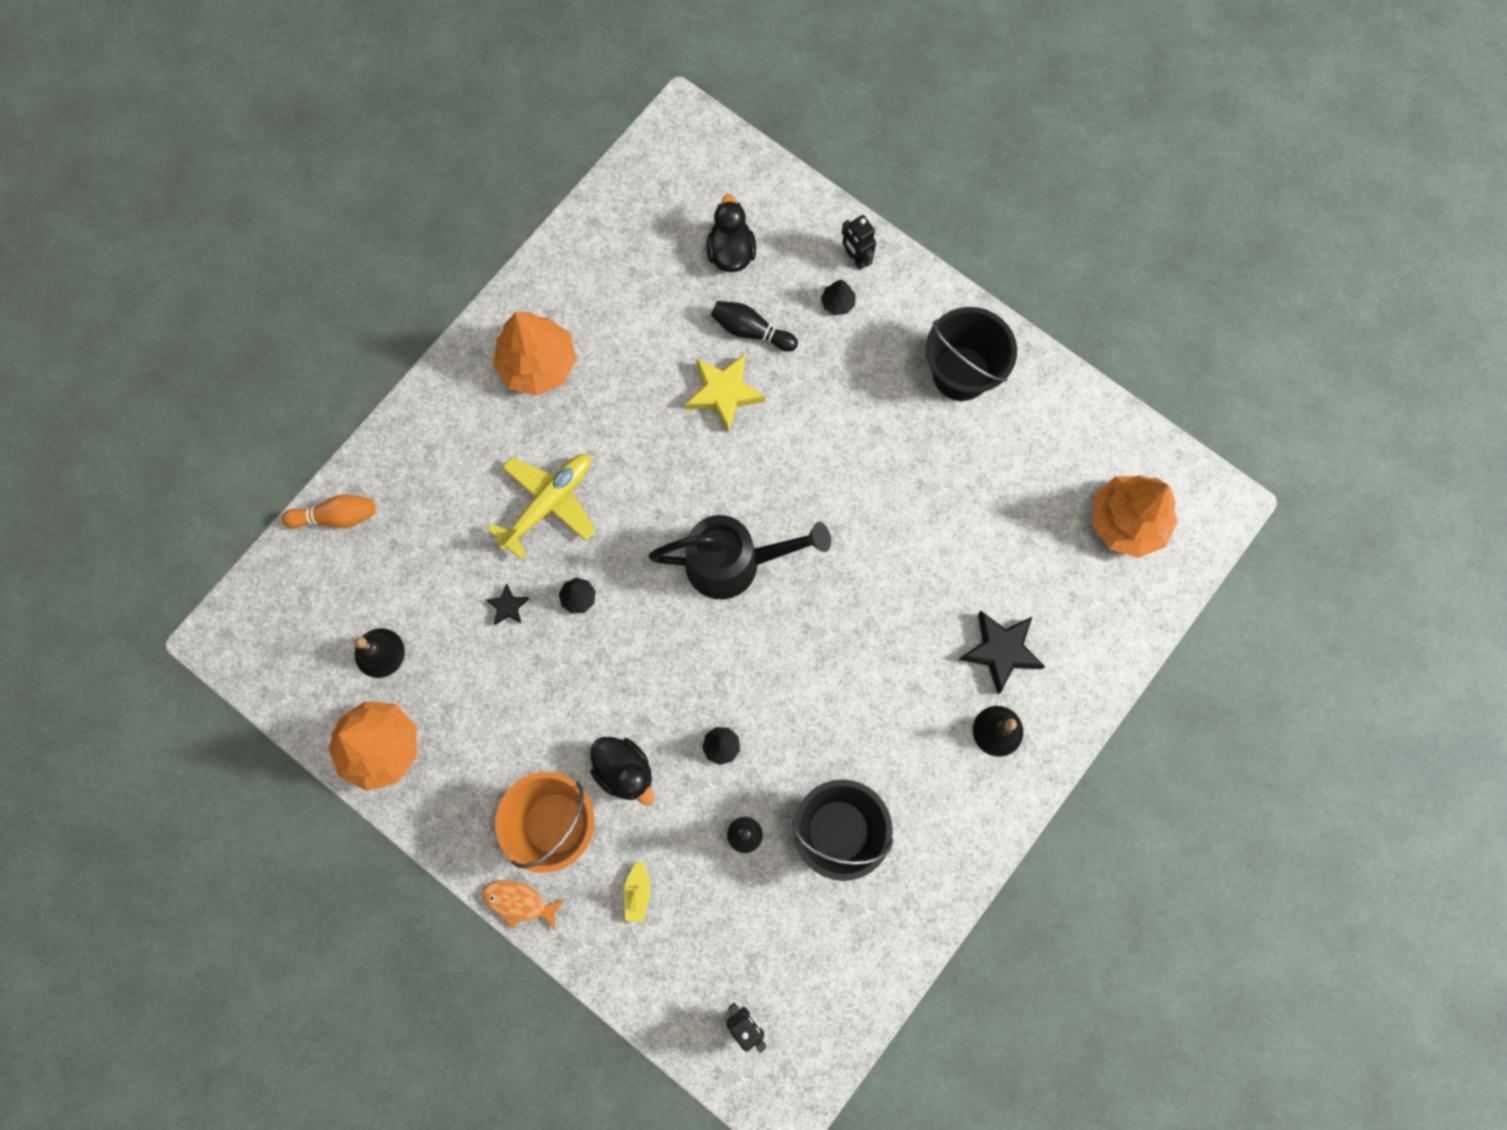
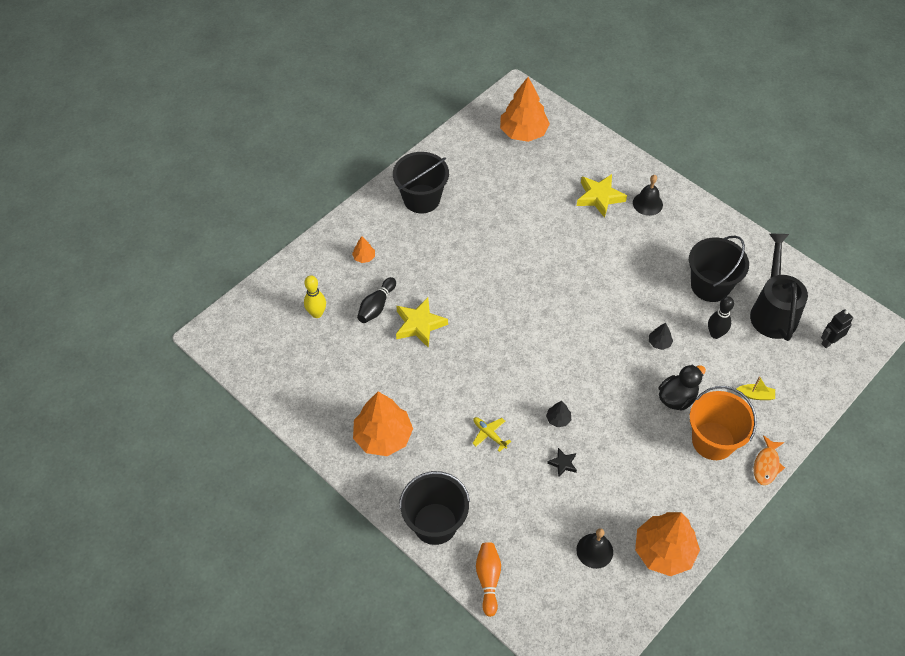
camera: 85 degrees left, 20 degrees down
yellow plane [487,454,596,559] -> yellow plane [472,417,511,452], size x0.51
black watering can [649,515,831,599] -> black watering can moved to [750,234,808,341]
black duck [707,194,756,272] -> yellow bowling pin [304,275,326,318]
black tree [821,280,856,315] -> orange tree [352,236,375,263]
black robot [842,215,876,270] -> none
black star [959,611,1045,694] -> yellow star [577,174,627,218]
none -> black bucket [399,471,470,545]

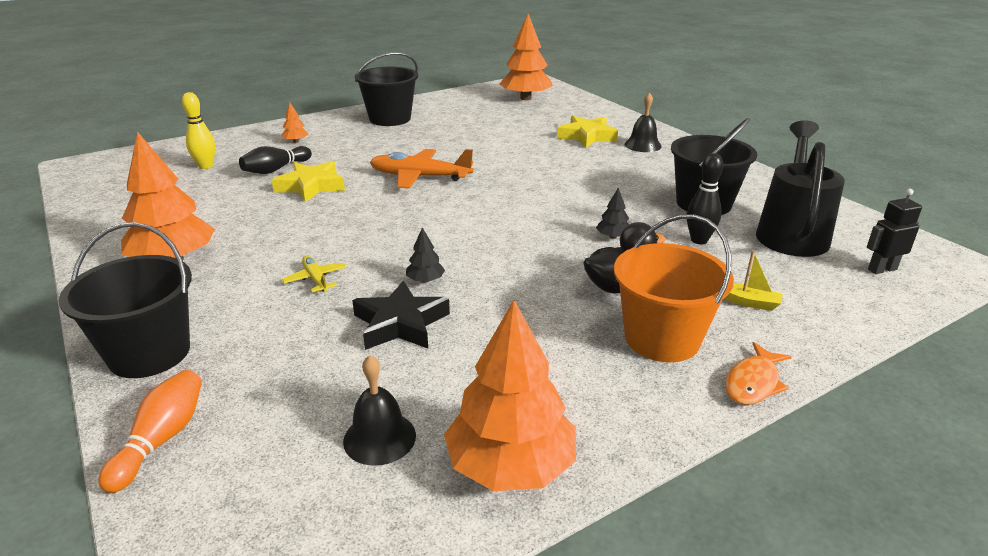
camera: 15 degrees right, 25 degrees down
black star [547,448,577,477] -> black star [352,281,450,350], size x1.94
none -> orange plane [370,149,473,189]

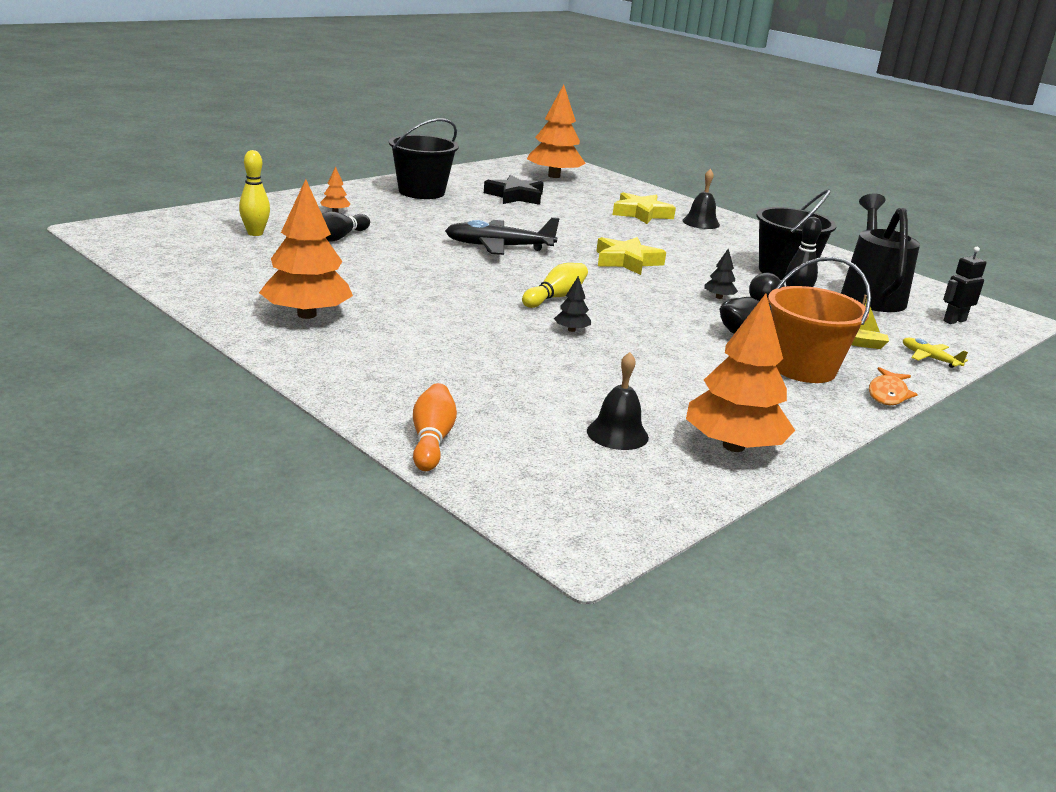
camera: 15 degrees left, 5 degrees down
black bucket [59,222,192,378] -> none
yellow star [272,161,345,203] -> yellow star moved to [596,237,666,275]
yellow plane [282,255,347,292] -> yellow plane moved to [903,338,968,368]
black star [352,281,450,350] -> black star moved to [484,175,544,205]
orange plane [370,149,473,189] -> black plane [445,217,559,255]
none -> yellow bowling pin [522,263,588,308]

